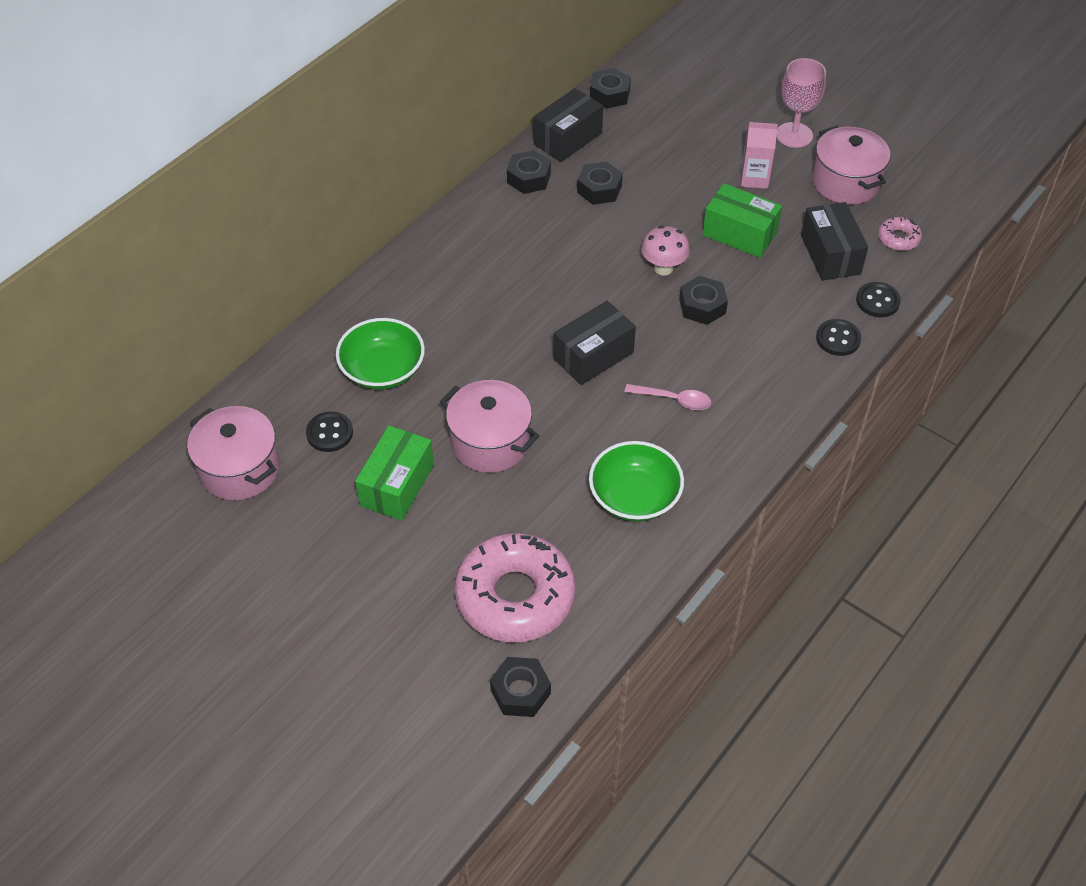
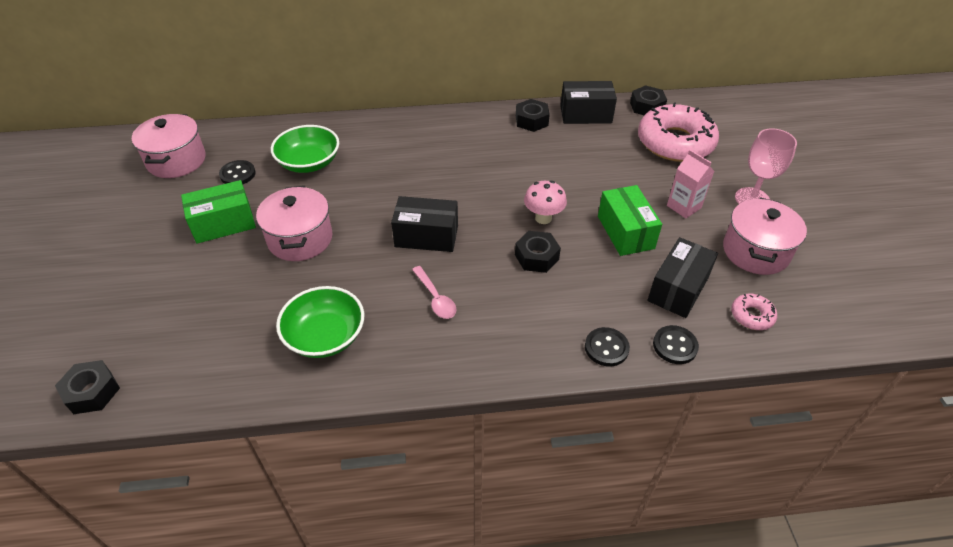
camera: 45 degrees right, 5 degrees down
pink donut [455,533,576,643] -> pink donut moved to [638,102,719,162]
black nut [577,161,623,205] -> none

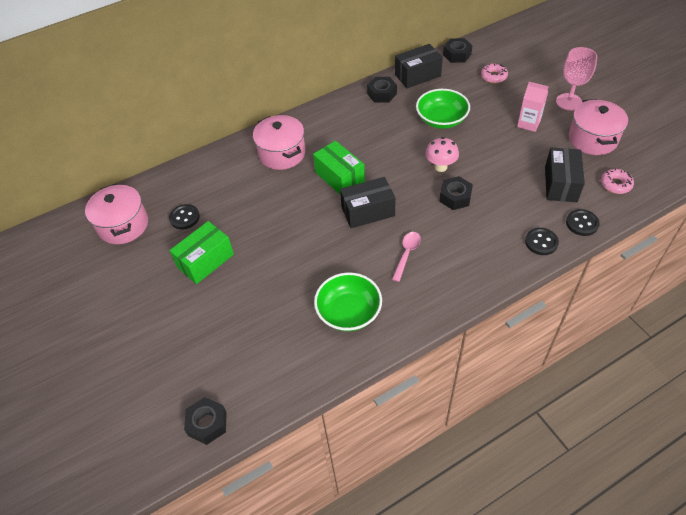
camera: 20 degrees left, 5 degrees up
pink pot [256,186,332,261] -> pink pot moved to [253,115,305,170]
green bowl [271,125,339,173] -> green bowl moved to [416,89,470,129]
pink spoon [412,266,456,319] -> pink spoon turned 105 degrees counterclockwise [392,232,421,282]
green box [598,185,662,256] -> green box moved to [313,141,365,194]
pink donut [638,102,719,162] -> pink donut [481,63,508,83], size x0.44

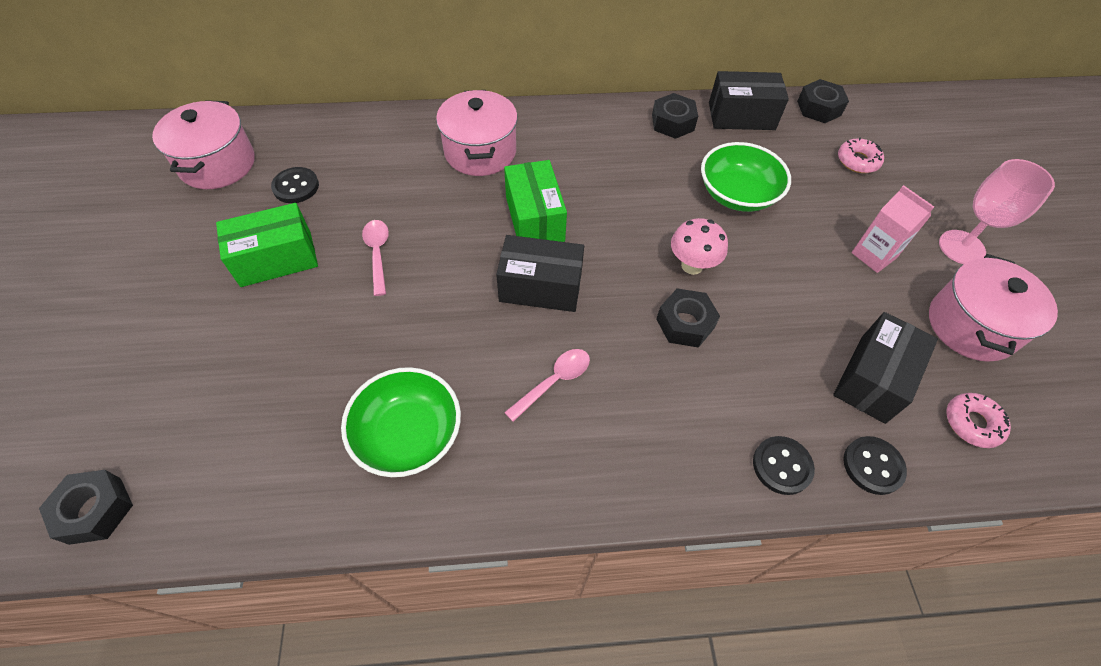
camera: 20 degrees right, 5 degrees up
none -> pink spoon [362,220,389,296]

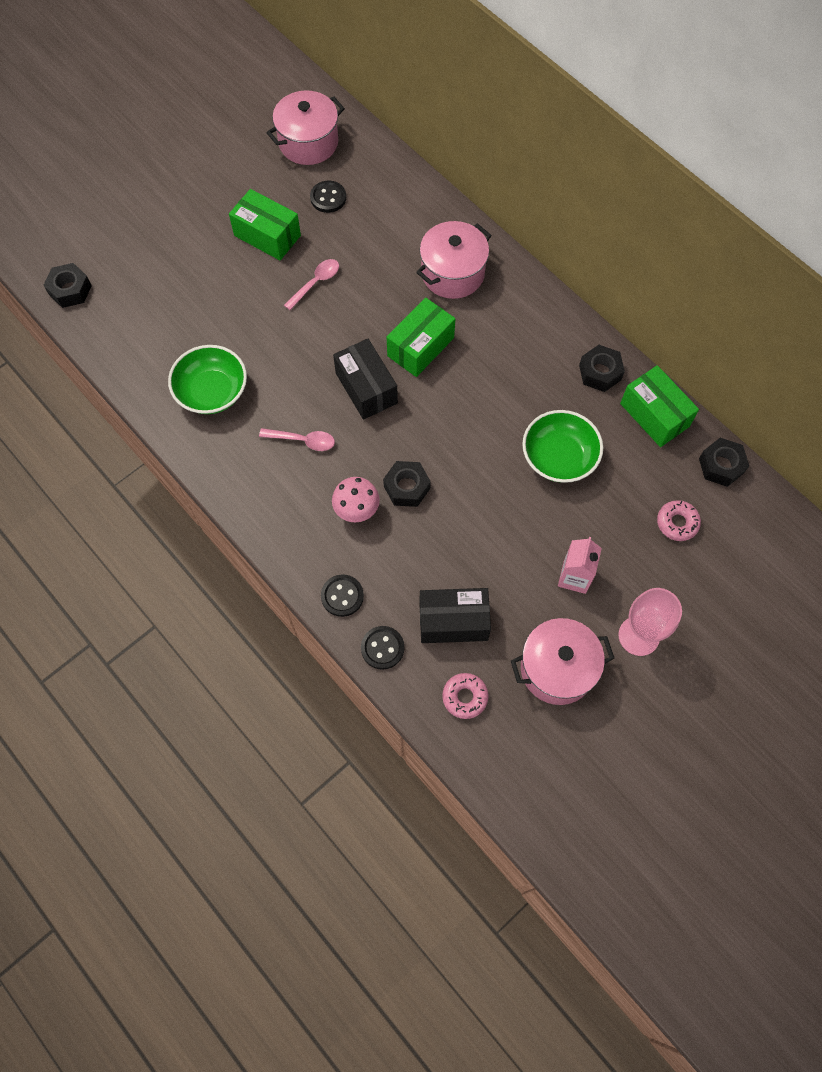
camera: 55 degrees right, 10 degrees up
pink mushroom [671,218,728,275] -> pink mushroom moved to [332,477,380,522]
black box [709,71,789,130] -> green box [620,365,699,447]

